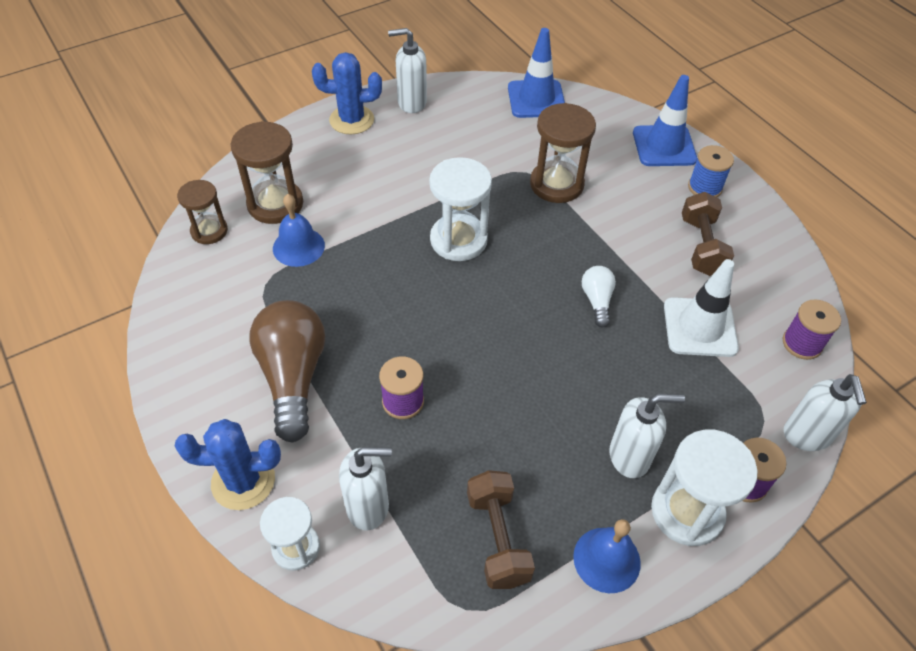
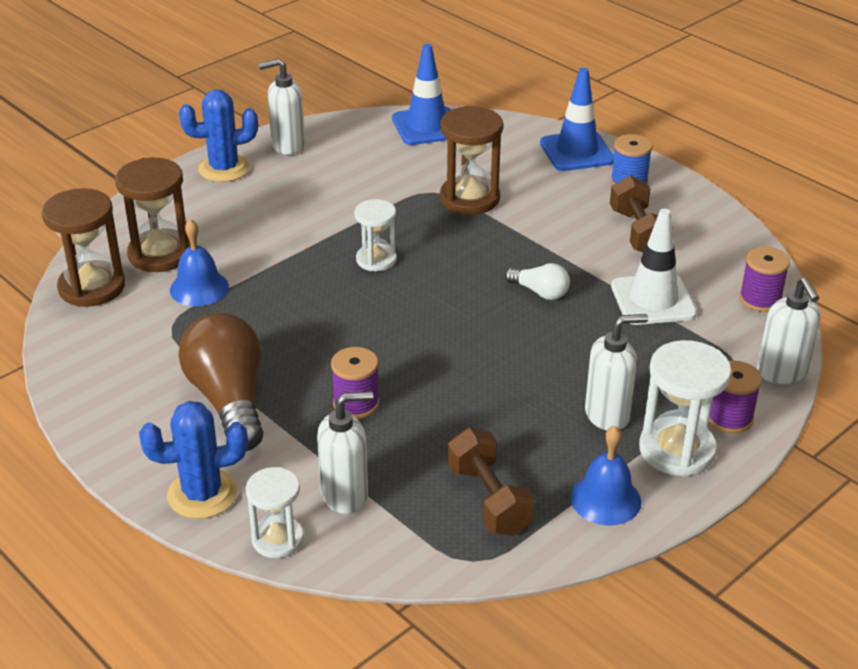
camera: 10 degrees left, 15 degrees down
brown hourglass [177,180,228,244] -> brown hourglass [42,188,125,307], size x1.58
white hourglass [429,157,492,261] -> white hourglass [354,199,397,271], size x0.63
white light bulb [582,266,616,327] -> white light bulb turned 135 degrees clockwise [505,263,570,300]

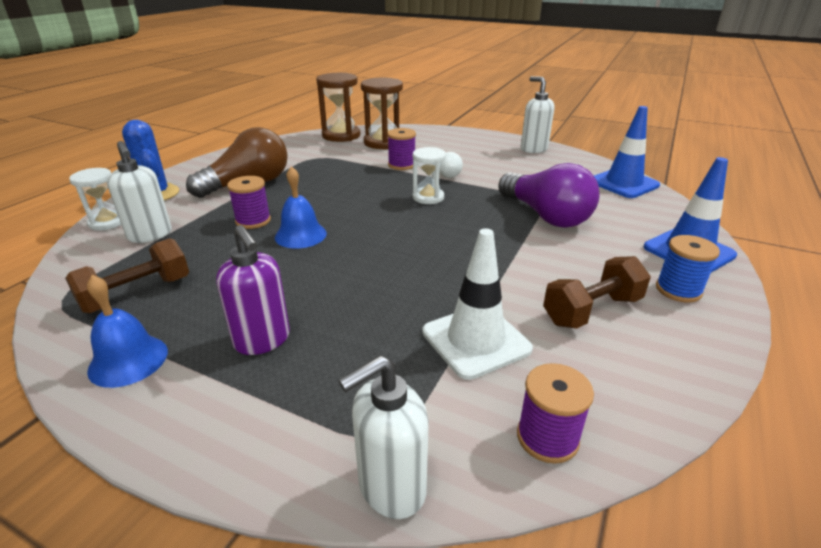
camera: 70 degrees right, 5 degrees down
blue bell [170,219,229,306] -> blue bell moved to [275,166,327,248]
blue cactus [179,89,258,182] -> none
brown hourglass [440,106,503,215] -> purple light bulb [498,163,600,228]
white light bulb [505,263,570,300] -> white light bulb moved to [439,152,463,178]
white soap dispenser [585,314,648,431] -> purple soap dispenser [216,225,290,355]
white hourglass [639,340,731,476] -> none
purple spool [709,361,762,434] -> purple spool moved to [387,128,416,170]

